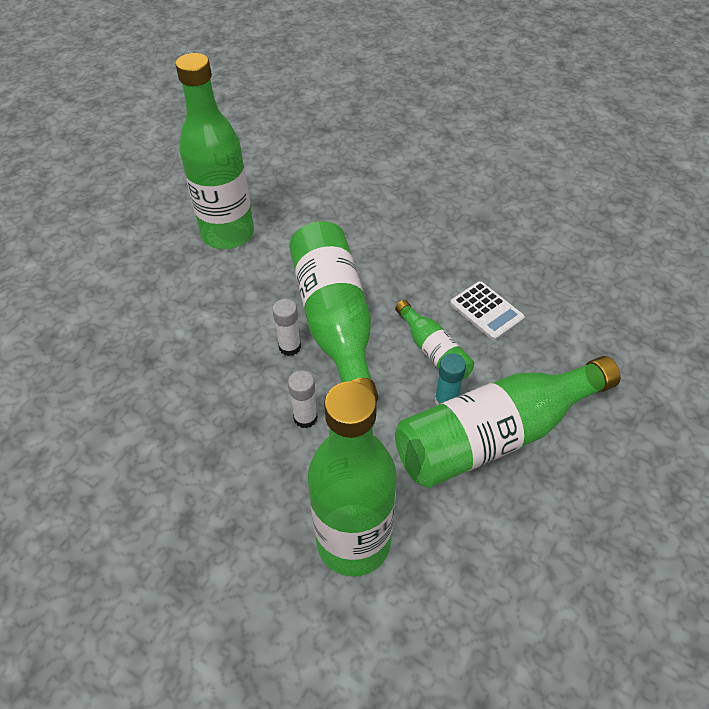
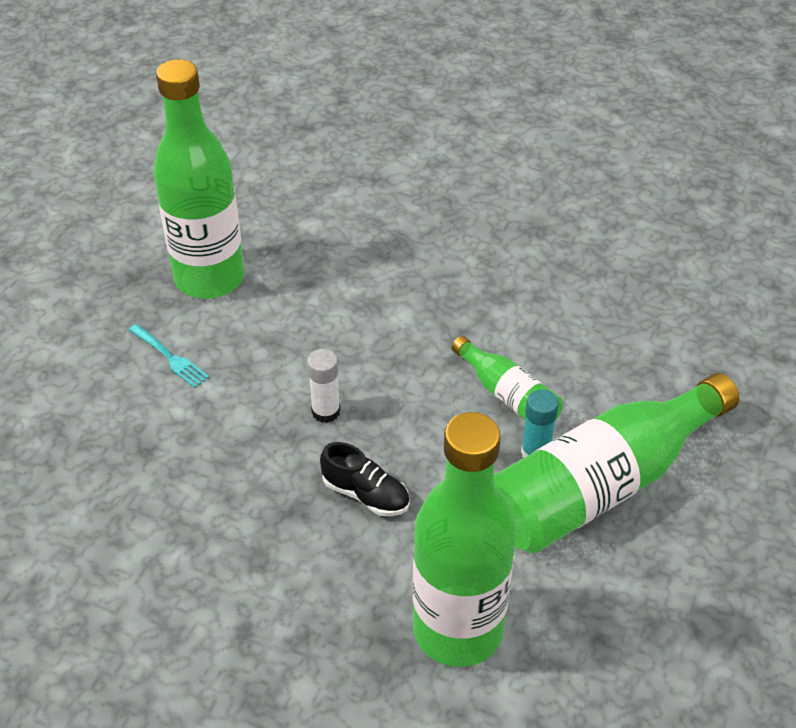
camera: 10 degrees left, 5 degrees down
white glue stick [288,370,318,428] -> black shoe [320,442,410,516]
green bottle [289,221,378,402] -> none
white calculator [450,281,525,341] -> none
none -> turquoise fork [129,324,209,388]

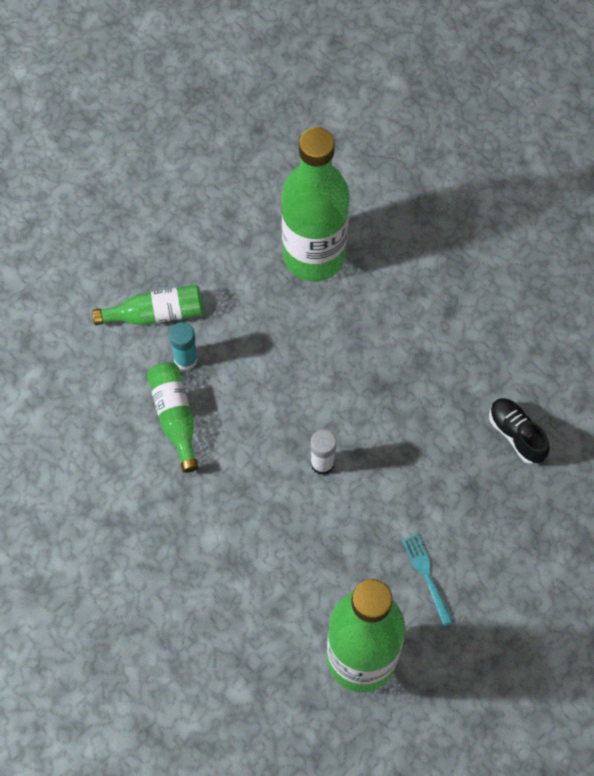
camera: 155 degrees left, 20 degrees up
black shoe [320,442,410,516] -> black shoe moved to [489,398,550,464]
green bottle [494,373,739,553] -> green bottle [92,285,204,325], size x0.49

